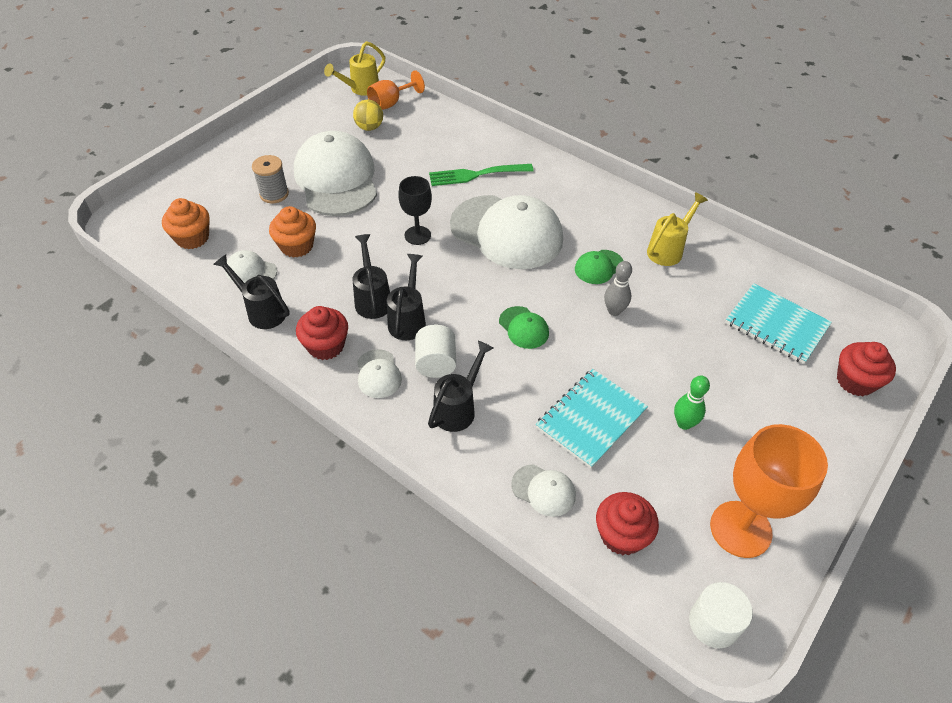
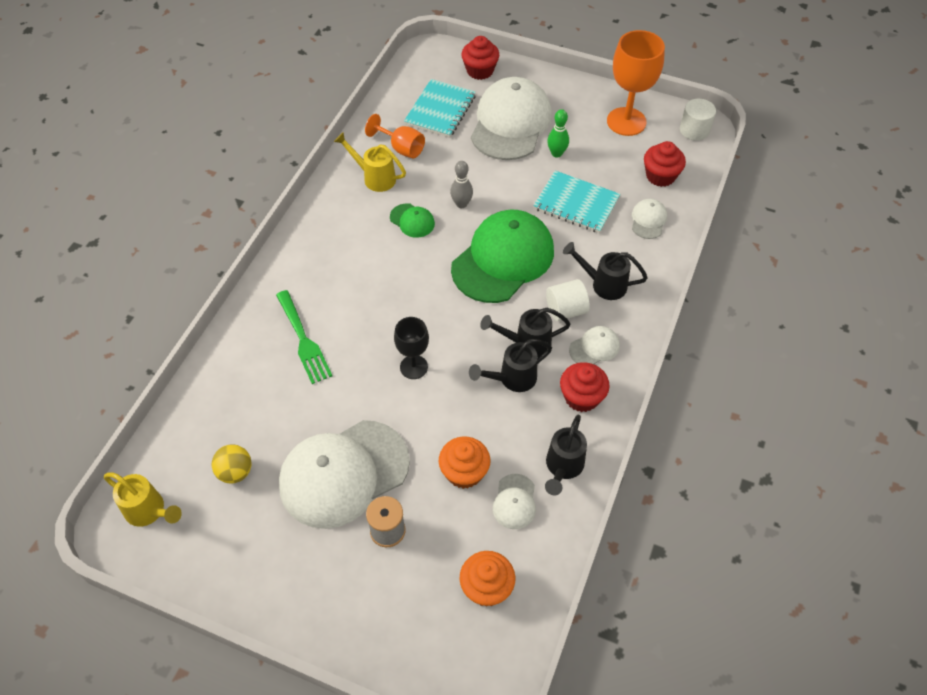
camera: 105 degrees left, 5 degrees up
orange goblet [367,70,425,110] -> orange goblet moved to [365,114,425,158]
white cap [450,195,563,269] -> white cap moved to [471,77,552,160]
green cap [499,306,549,349] -> green cap [451,210,554,303], size x2.32

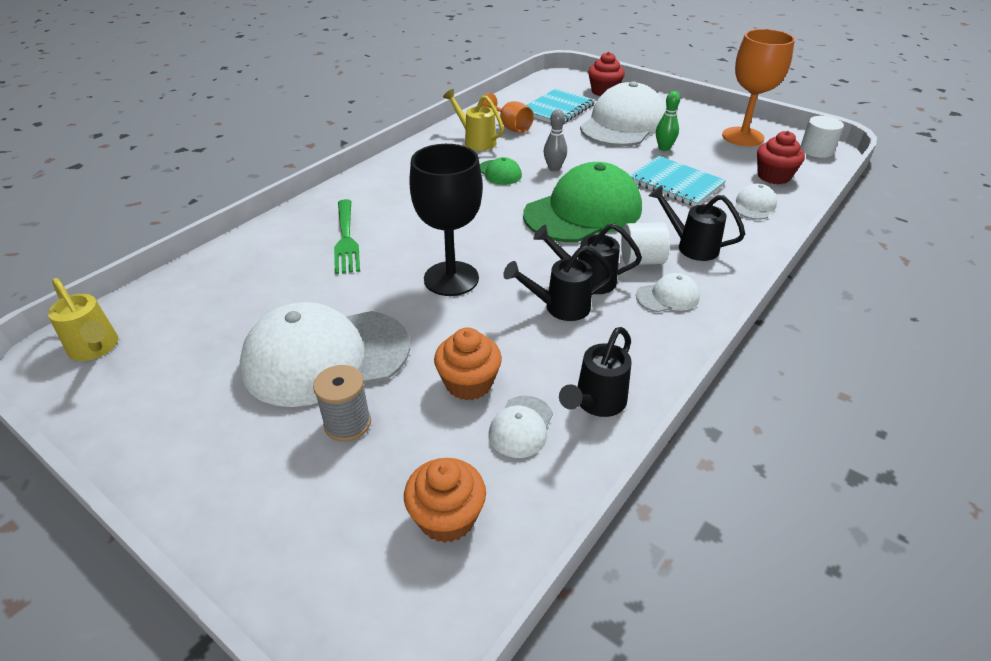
camera: 15 degrees right, 15 degrees down
yellow ball [212,444,251,483] -> none
black goblet [394,317,429,379] -> black goblet [409,144,483,296], size x1.70
red cupcake [560,362,610,412] -> none

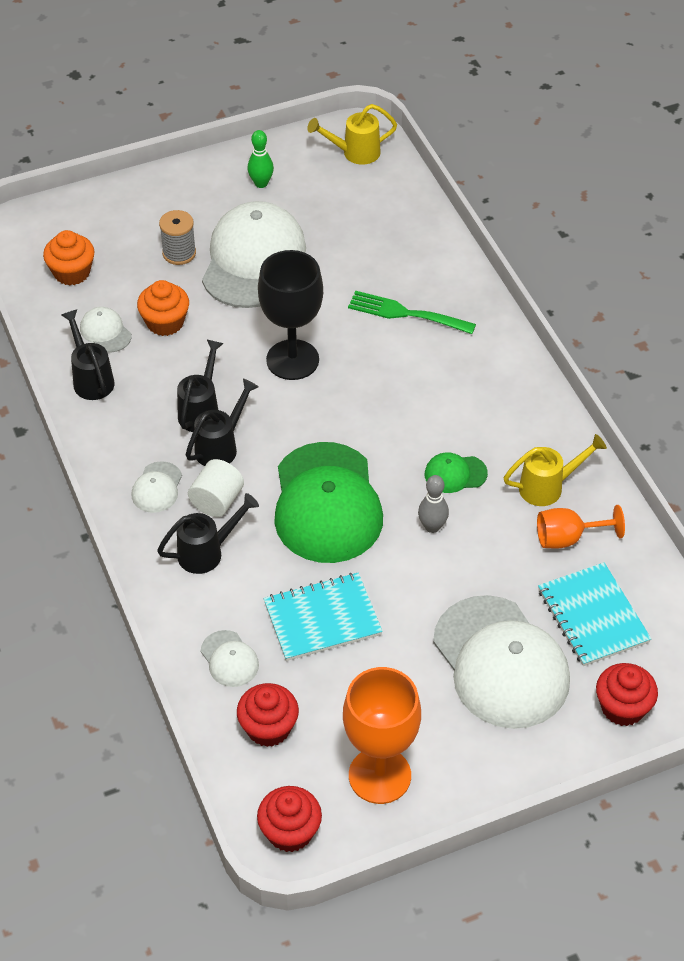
camera: 120 degrees right, 10 degrees up
green bowling pin [656,91,680,151] -> green bowling pin moved to [248,130,274,188]
white cylinder [800,116,844,158] -> red cupcake [257,786,322,852]

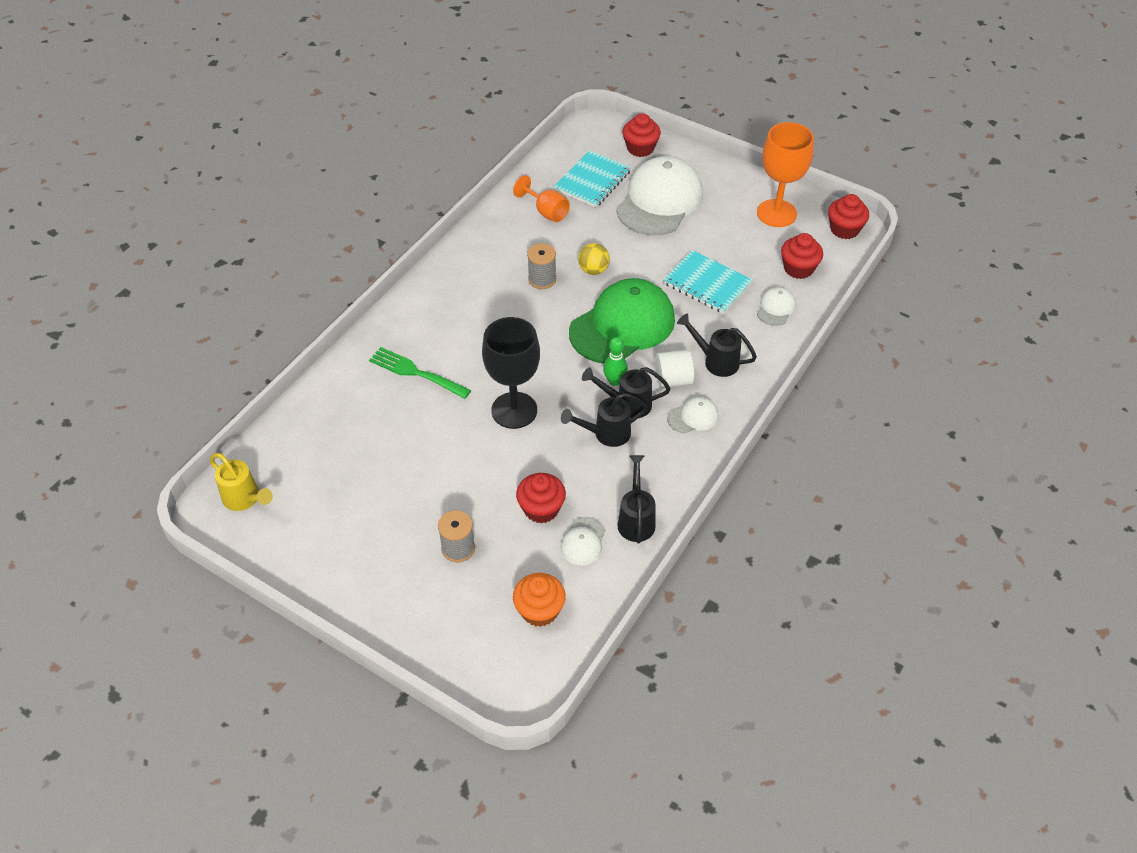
camera: 125 degrees left, 0 degrees up
black watering can [62,309,115,400] -> black watering can turned 150 degrees clockwise [618,455,656,544]
orange cupcake [137,280,189,336] -> red cupcake [516,473,566,523]
white cap [202,201,306,308] -> none
green bowling pin [248,130,274,188] -> green bowling pin moved to [603,337,628,386]
green fork [348,291,476,334] -> green fork turned 135 degrees clockwise [369,347,471,399]
grey bowling pin [418,475,449,533] -> yellow ball [578,243,610,275]
green cap [425,452,488,493] -> grey spool [527,243,556,289]
yellow watering can [504,434,607,506] -> none

